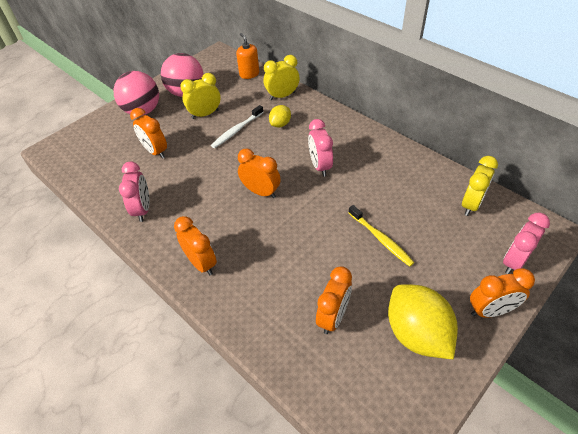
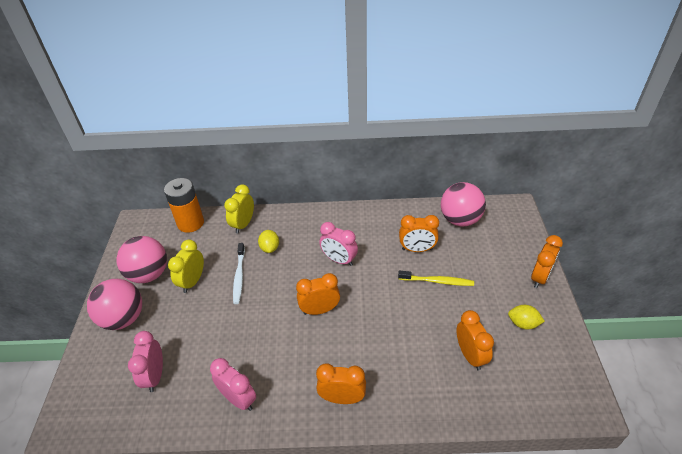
camera: 45 degrees left, 5 degrees down
orange clock [130,108,167,159] -> orange clock moved to [399,215,439,252]
orange soap dispenser [236,33,259,79] -> orange battery [164,178,204,233]
yellow lemon [388,284,458,360] -> yellow lemon [508,305,545,329], size x0.51
yellow clock [462,156,498,216] -> pink ball [441,182,486,226]
pink clock [503,213,550,274] -> pink clock moved to [128,331,163,392]

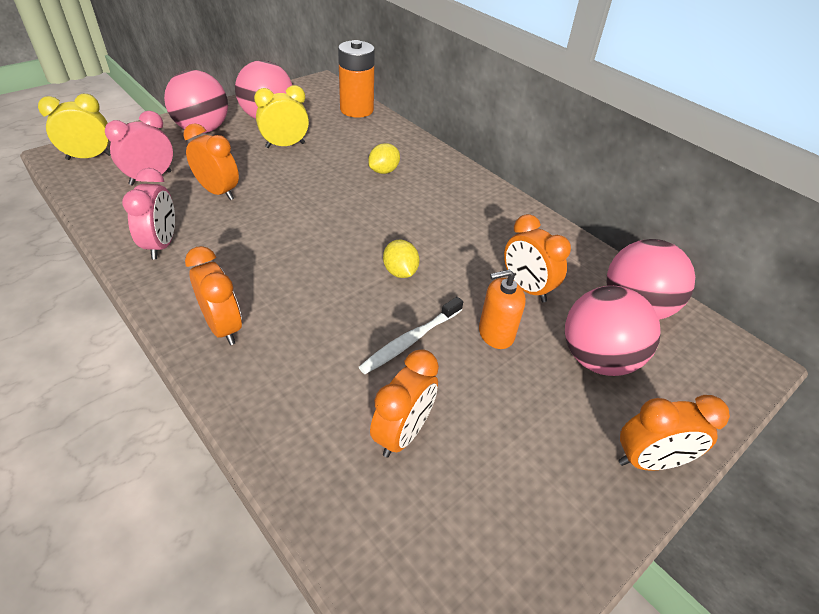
camera: 45 degrees right, 0 degrees up
yellow clock [224,184,254,234] -> yellow clock moved to [38,94,111,160]
white toothbrush [233,243,245,304] -> white toothbrush moved to [359,297,463,374]
orange clock [296,273,340,315] -> orange clock moved to [183,123,239,200]
pink clock [319,222,358,266] -> none
yellow toothbrush [398,271,474,286] -> orange soap dispenser [479,269,526,349]
yellow lemon [508,305,545,329] -> yellow lemon moved to [383,240,419,278]
none -> pink ball [565,286,661,376]

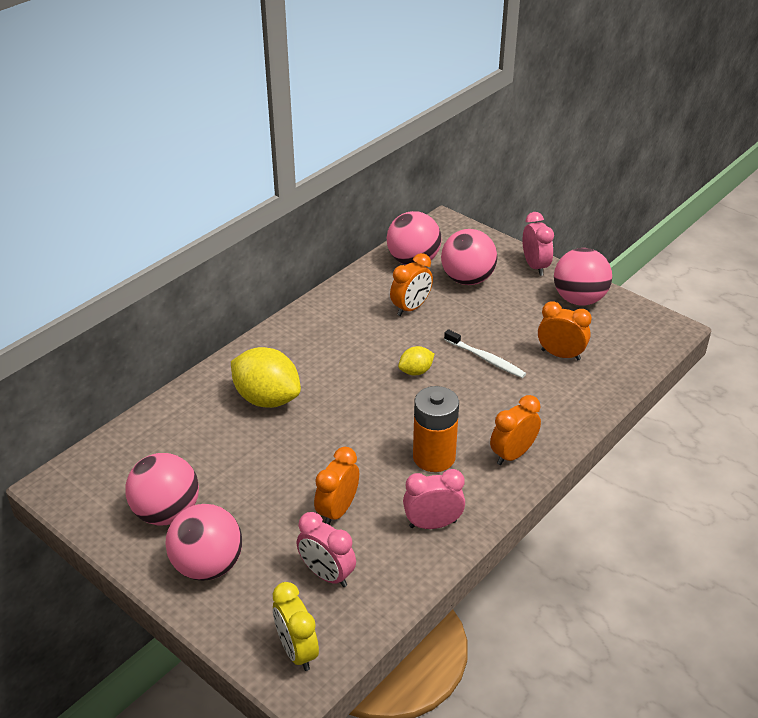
camera: 95 degrees left, 5 degrees down
yellow clock [254,85,309,148] -> none
orange battery [338,40,375,118] -> orange battery moved to [413,386,459,472]
yellow lemon [368,143,400,174] -> yellow lemon [231,347,301,408], size x1.98
orange soap dispenser [479,269,526,349] -> none
orange clock [619,395,730,471] -> pink clock [522,212,554,276]
none -> pink ball [554,248,612,306]

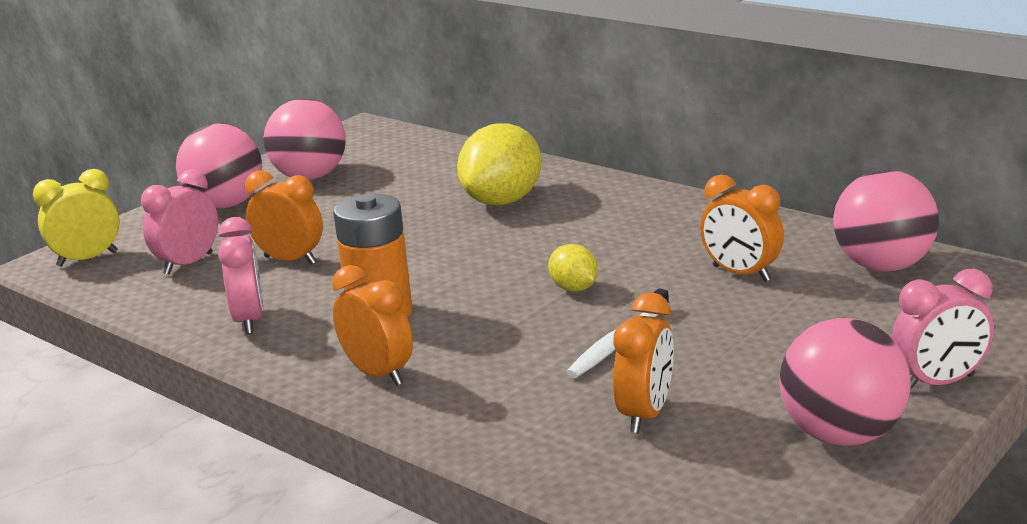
camera: 90 degrees right, 15 degrees down
pink ball [441,229,497,285] -> none

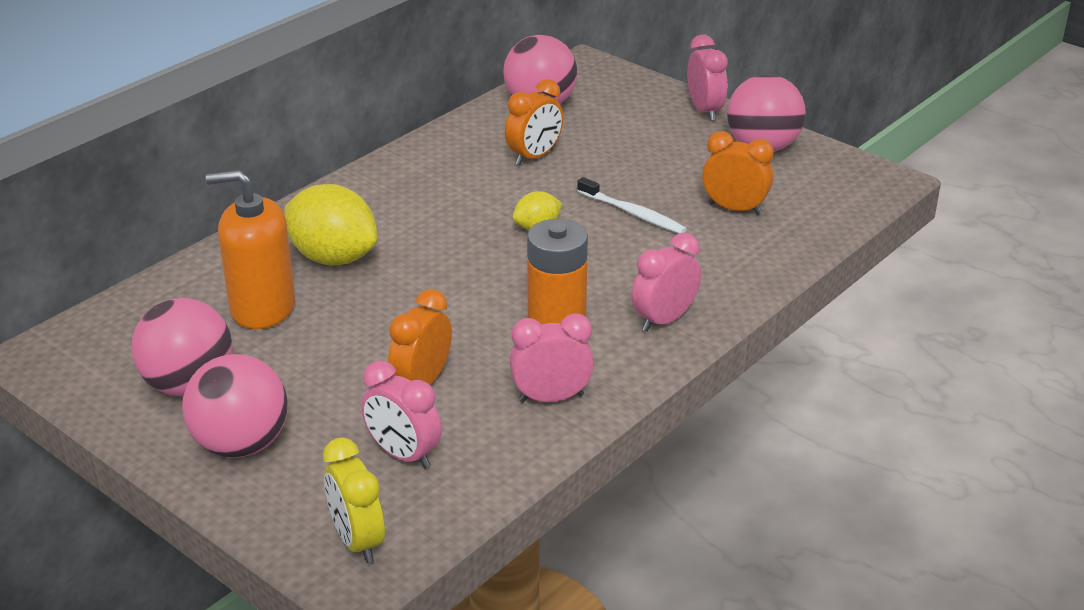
camera: 90 degrees left, 10 degrees up
orange clock [332,265,413,386] -> pink clock [632,233,701,332]
none -> orange soap dispenser [206,170,295,329]

